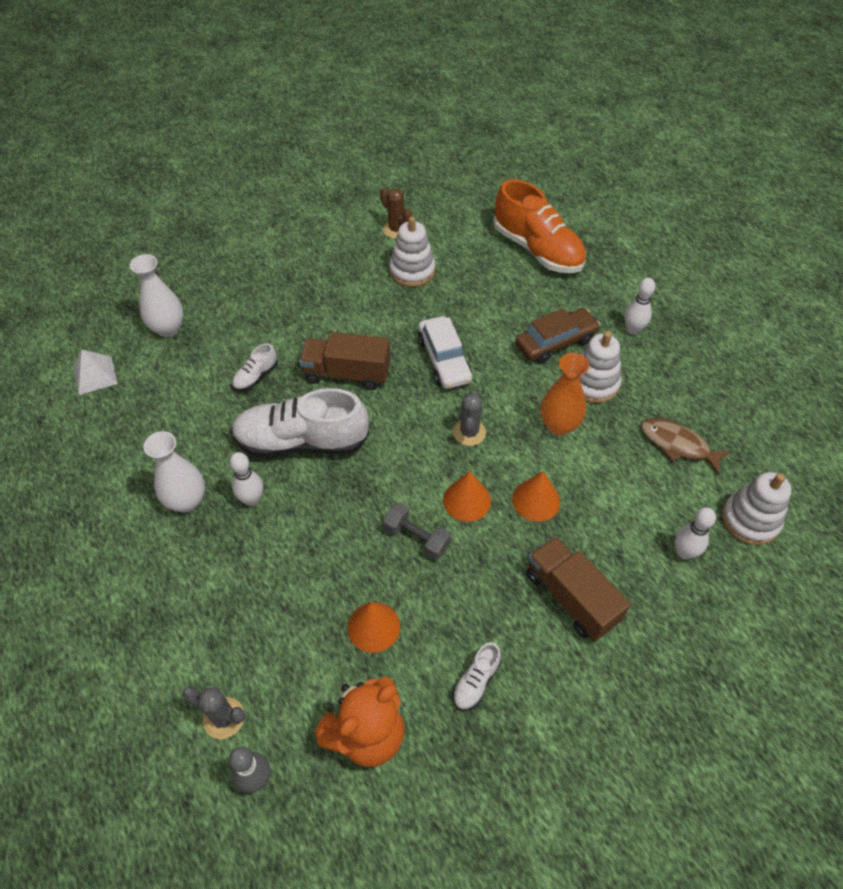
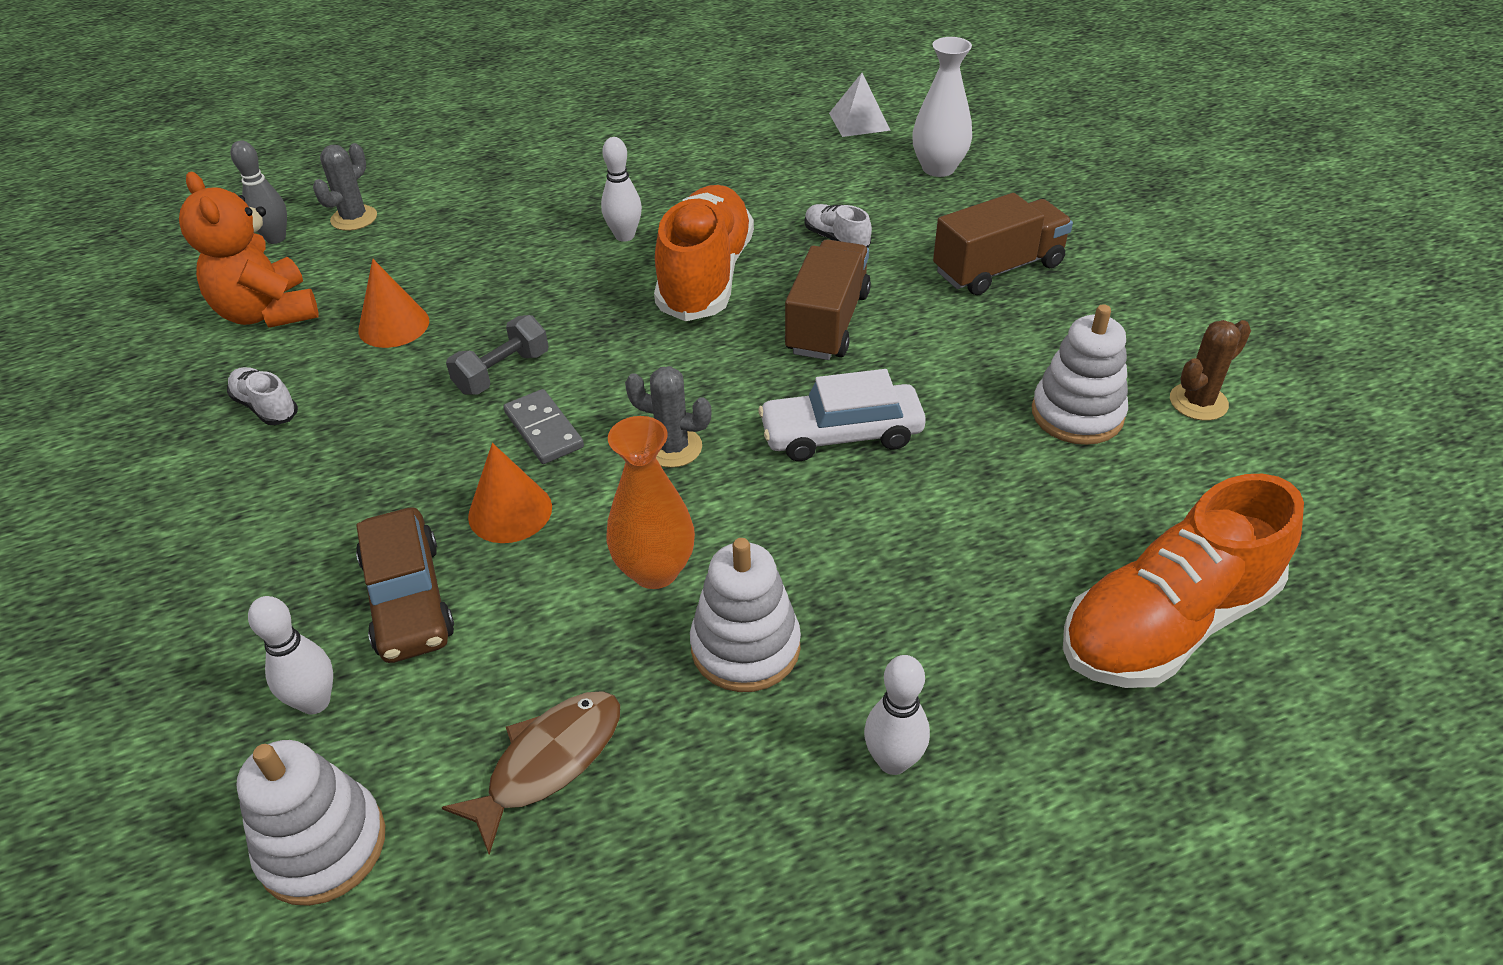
camera: 100 degrees right, 10 degrees down
white vase [143,431,205,513] -> none
white shoe [232,388,369,457] -> orange shoe [654,185,754,321]
orange cone [443,471,491,522] -> grey domino [503,389,584,464]
brown car [515,308,601,364] -> brown car moved to [356,507,454,663]
brown truck [526,536,631,641] -> brown truck moved to [933,193,1073,295]

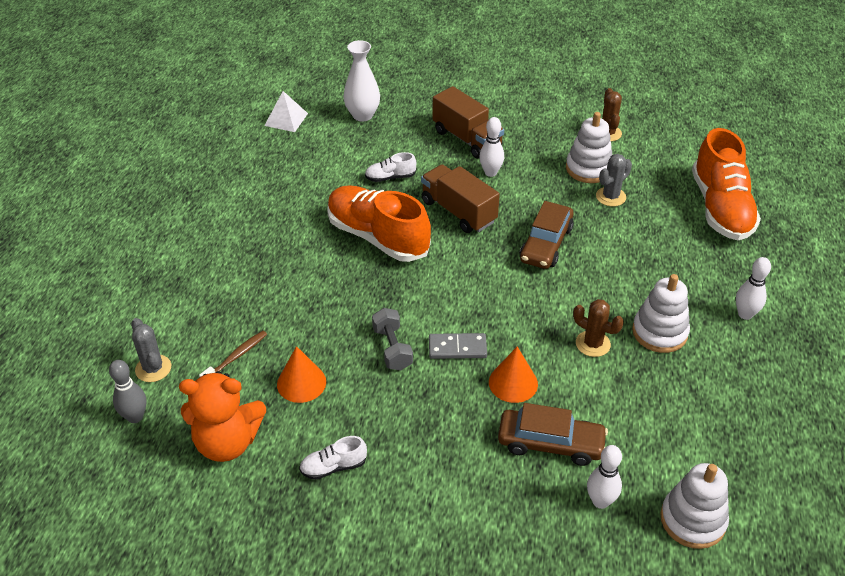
camera: 60 degrees left, 0 degrees up
brown fish [441,691,620,855] -> none
white bowling pin [601,137,642,242] -> white bowling pin moved to [479,117,504,177]
orange vase [606,416,695,589] -> brown cactus [573,299,624,357]
grey cactus [625,366,711,468] -> grey cactus moved to [596,154,632,207]
white car [758,369,926,461] -> brown car [520,201,574,269]
brown truck [933,193,1073,295] -> brown truck turned 135 degrees clockwise [432,86,504,159]
none -> brown toothbrush [199,331,267,377]

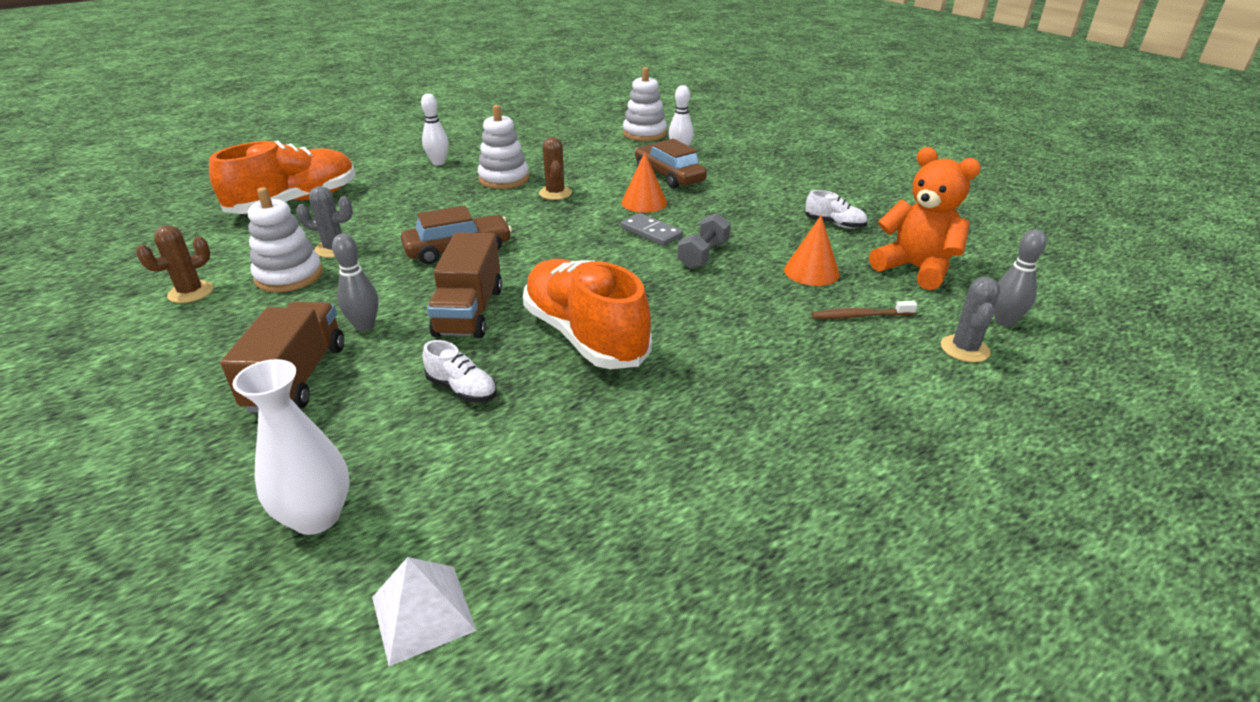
camera: 135 degrees left, 10 degrees down
orange shoe [327,185,431,262] -> orange shoe turned 150 degrees clockwise [523,259,652,369]
white bowling pin [479,117,504,177] -> grey bowling pin [332,234,379,332]

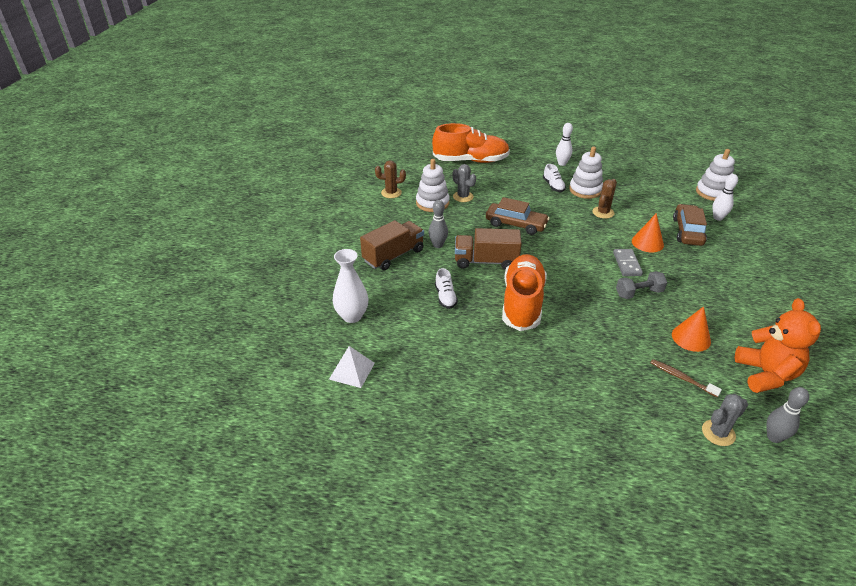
camera: 45 degrees right, 5 degrees up
brown truck [427,232,502,338] -> brown truck turned 45 degrees clockwise [455,228,522,270]
white shoe [805,190,868,229] -> white shoe moved to [543,164,566,192]

